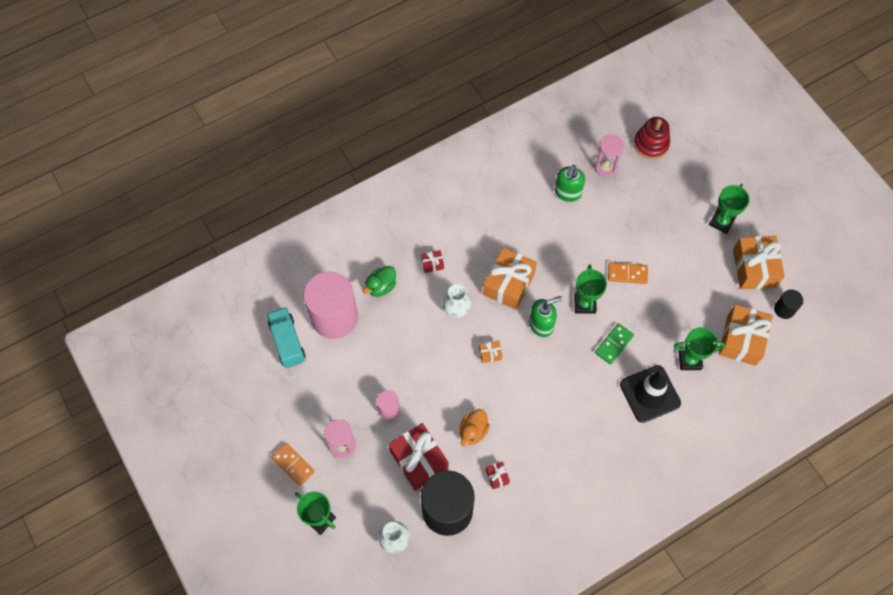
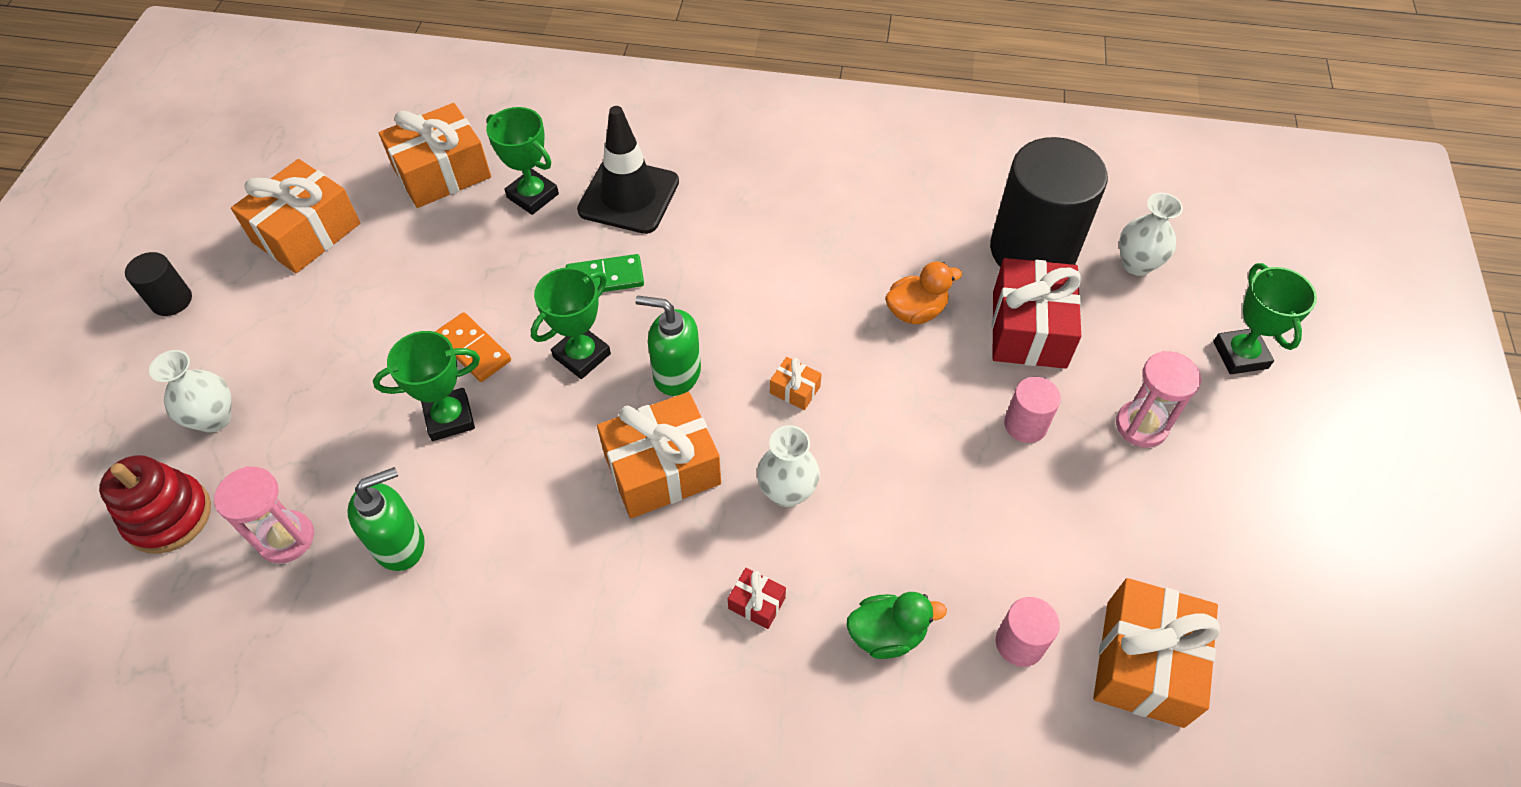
camera: 140 degrees left, 10 degrees down
turquoise truck [267,307,306,368] -> orange gift [1093,578,1220,728]
orange domino [271,443,315,486] -> none
pink cylinder [303,272,358,339] -> pink cylinder [996,597,1060,667], size x0.45
red gift [486,461,510,489] -> none
green trophy [709,184,750,234] -> green trophy moved to [373,331,480,441]
black cylinder [774,290,803,319] -> black cylinder moved to [125,252,192,316]
none -> white vase [149,350,232,433]

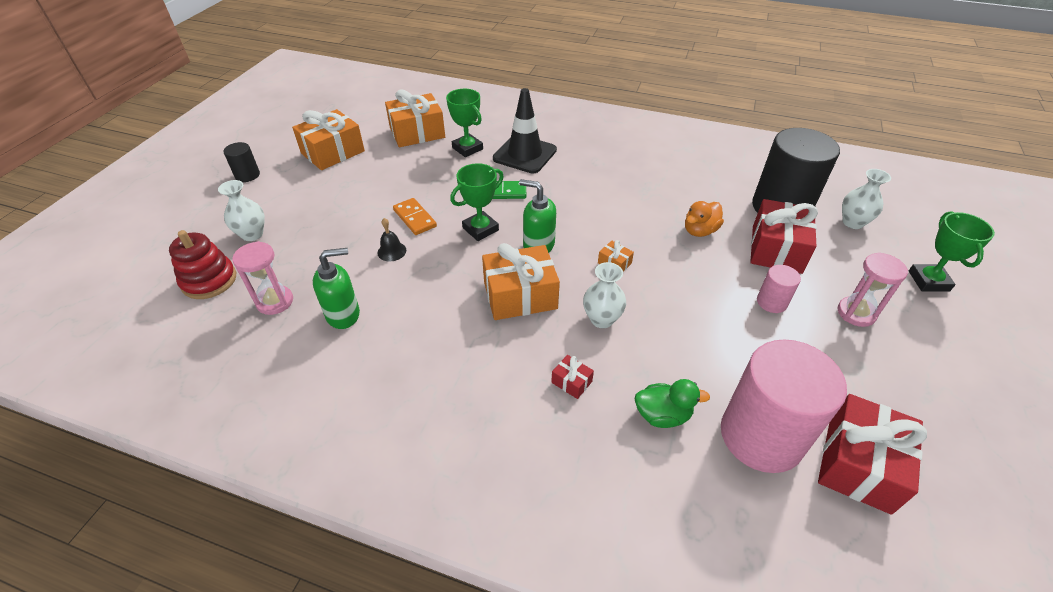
camera: 10 degrees right, 10 degrees down
green trophy [373,331,480,441] -> black bell [377,218,406,262]
orange duck [885,261,962,324] -> orange duck turned 150 degrees clockwise [685,201,724,237]
pink cylinder [996,597,1060,667] -> pink cylinder [721,339,847,473], size x2.24
orange gift [1093,578,1220,728] -> red gift [818,394,927,515]

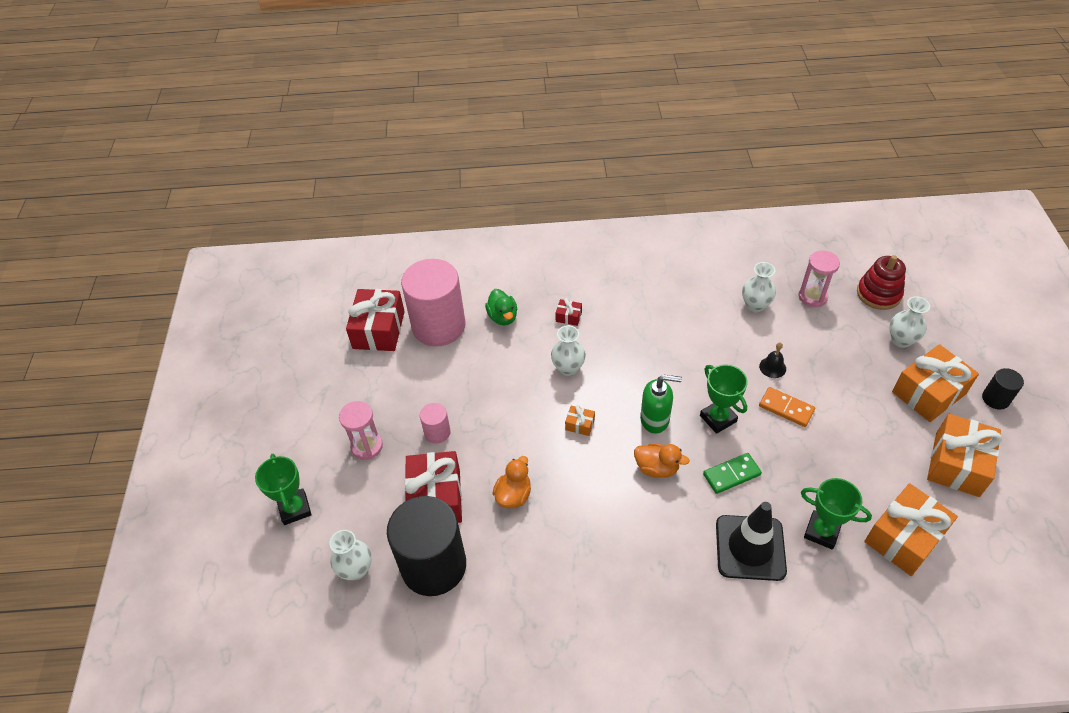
camera: 160 degrees right, 5 degrees up
green soap dispenser [313,248,360,329] -> white vase [742,262,776,313]
green trophy [450,163,504,241] -> green trophy turned 60 degrees counterclockwise [700,365,748,434]
orange gift [482,243,560,320] -> orange gift moved to [892,344,979,422]
green duck [635,379,710,428] -> green duck turned 90 degrees counterclockwise [485,289,517,325]
none -> orange duck [634,443,690,478]

